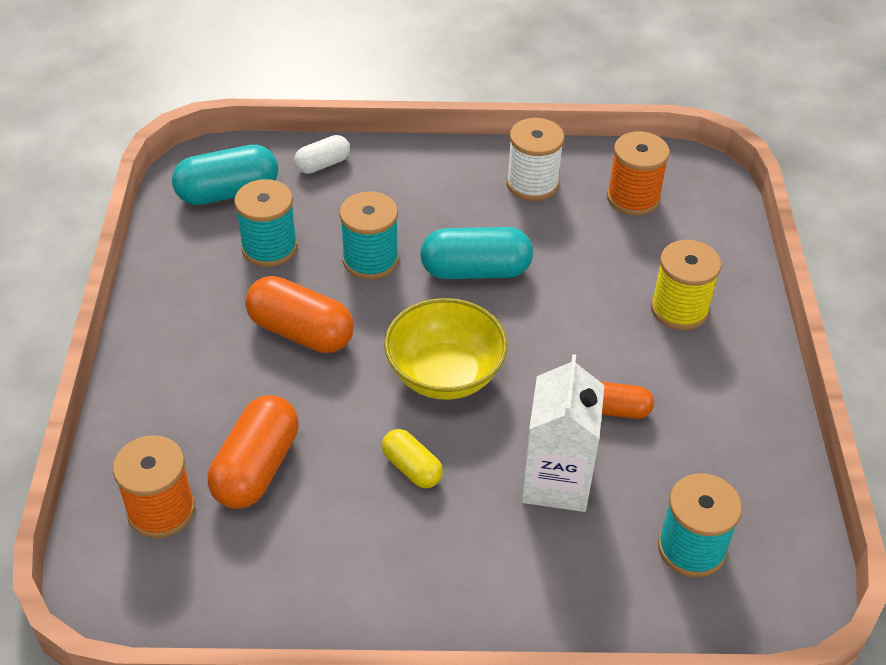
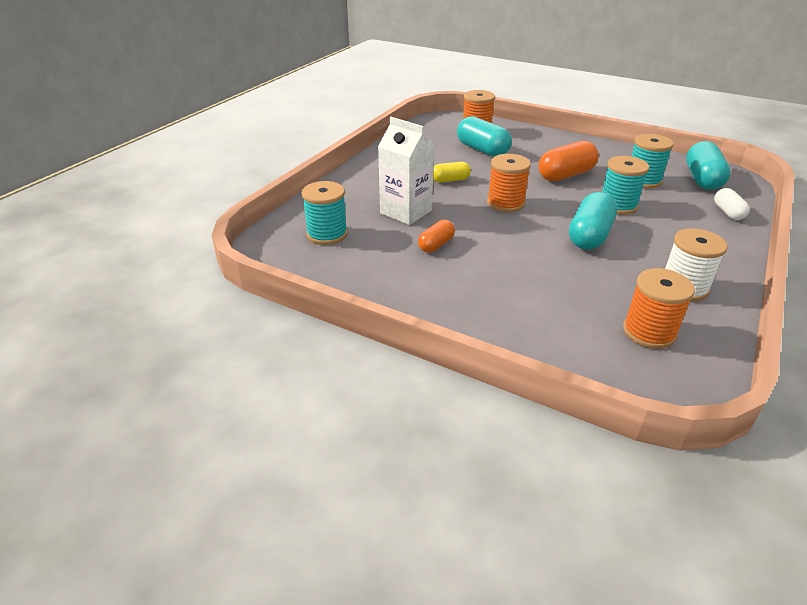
camera: 120 degrees right, 10 degrees down
orange capsule [208,395,299,509] -> turquoise capsule [457,116,512,157]
yellow bowl [384,298,507,400] -> orange spool [487,154,531,212]
yellow spool [651,240,722,330] -> none

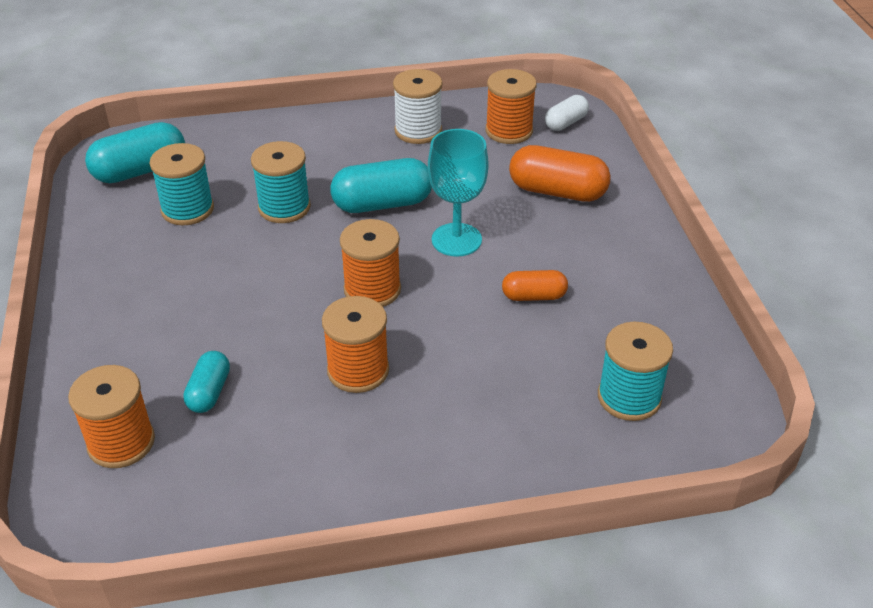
camera: 130 degrees left, 5 degrees up
white carton [378,117,434,225] -> none
yellow capsule [433,162,471,182] -> orange spool [322,296,389,393]
turquoise capsule [457,116,512,157] -> turquoise capsule [183,351,230,413], size x0.58
orange capsule [539,141,599,181] -> orange capsule moved to [509,145,611,202]
white capsule [714,188,750,220] -> white capsule moved to [545,95,589,131]
none -> turquoise goblet [428,129,489,257]

